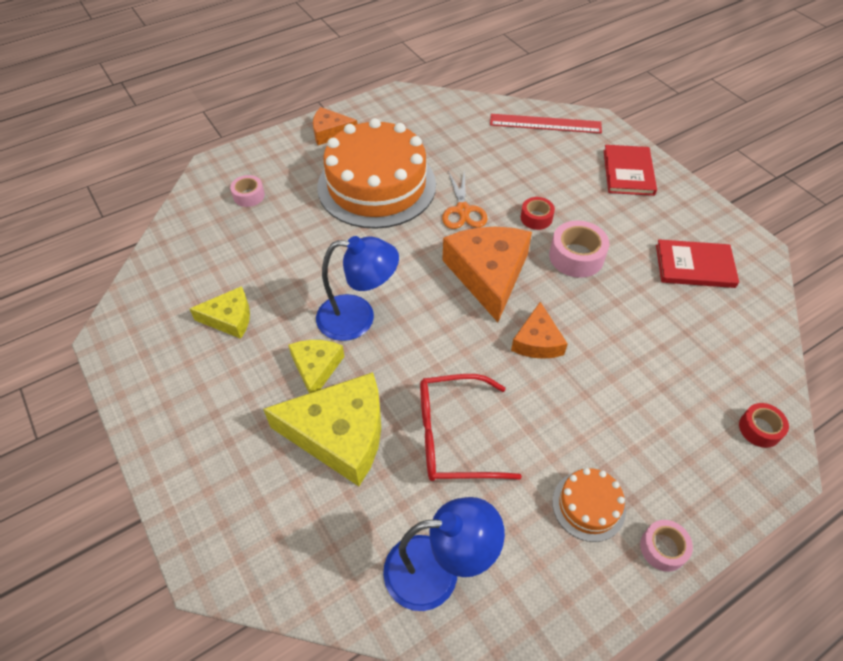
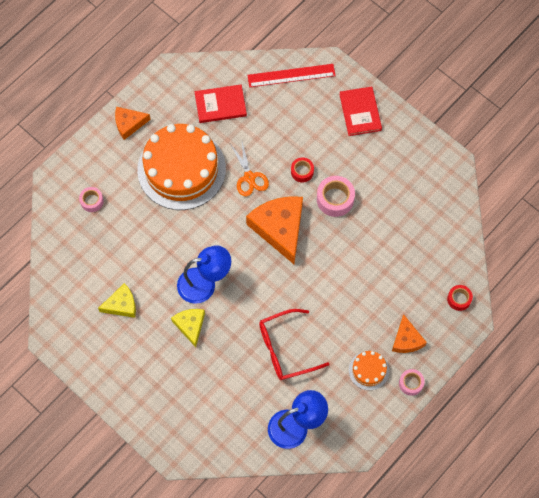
camera: 15 degrees left, 15 degrees up
yellow cheese [263,372,381,486] -> none
orange cheese [511,302,568,359] -> orange cheese moved to [392,314,427,353]
red book [656,239,739,288] -> red book moved to [195,85,247,123]

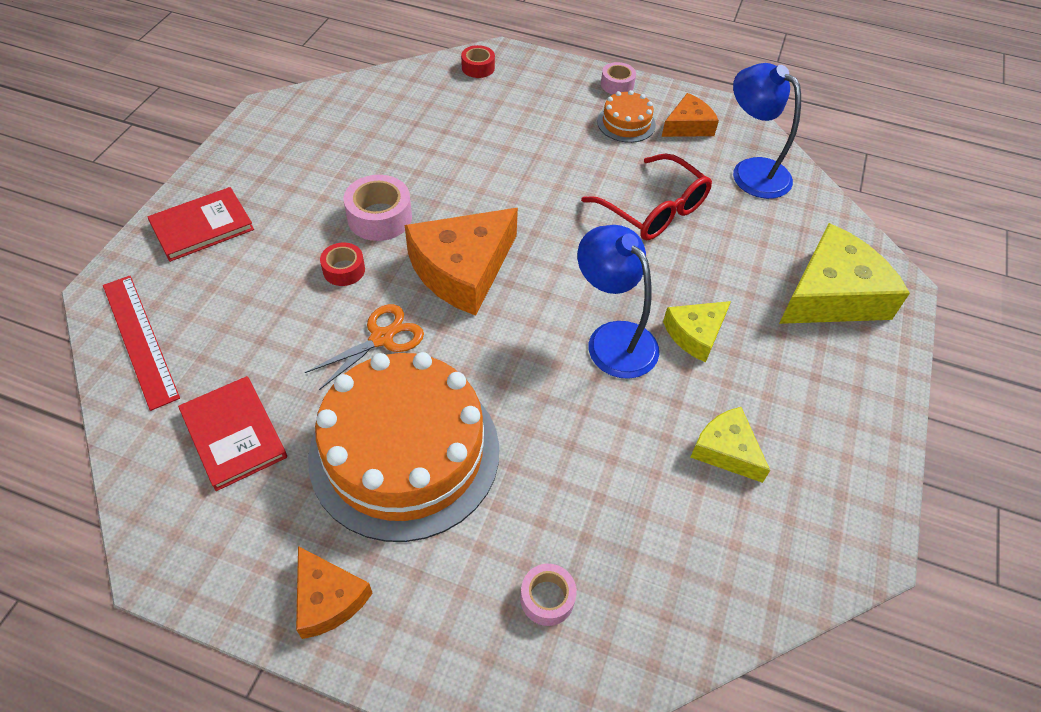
camera: 115 degrees left, 15 degrees down
orange cheese [392,314,427,353] -> orange cheese moved to [662,93,719,137]
none -> yellow cheese [779,223,910,324]

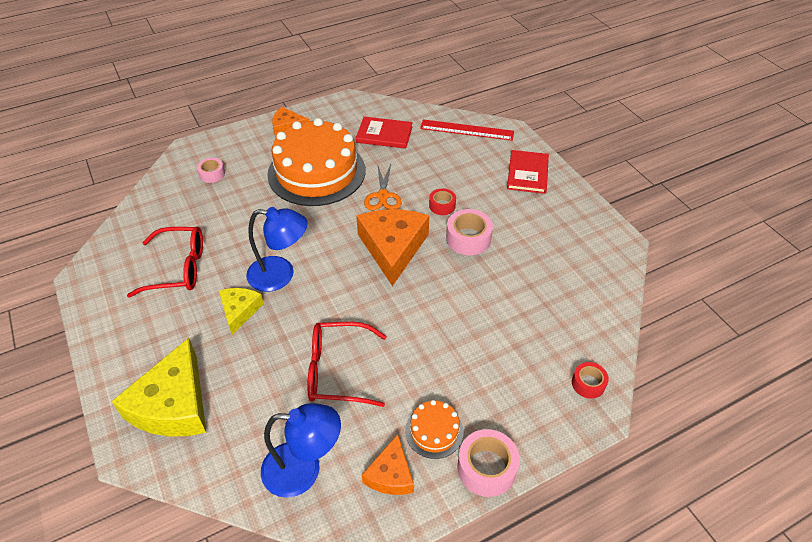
camera: 135 degrees right, 5 degrees down
pink tape [601,62,636,94] -> pink tape [457,429,520,497], size x1.62
yellow cheese [690,407,770,483] -> red glasses [127,226,203,298]

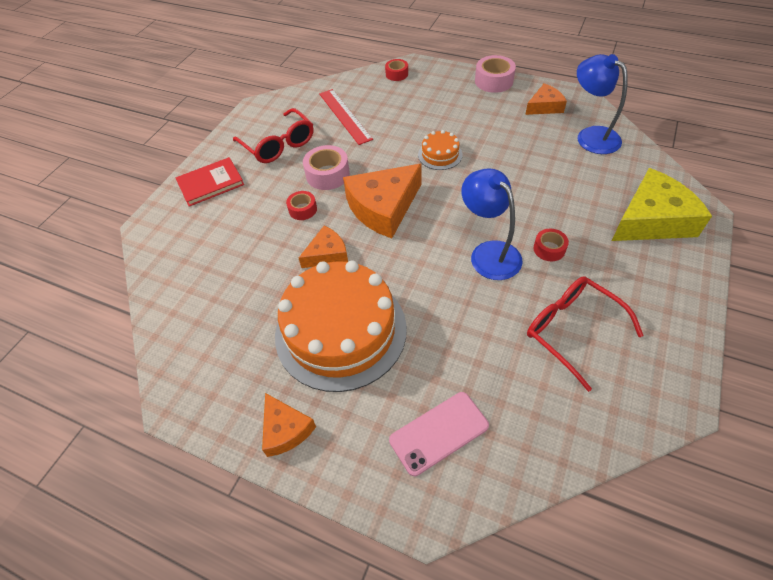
camera: 125 degrees left, 5 degrees up
pink tape [197,158,225,183] -> pink phone [389,392,489,476]
yellow cheese [219,288,264,335] -> red tape [534,229,569,261]
red glasses [307,322,387,407] -> red glasses moved to [233,108,314,163]
red book [356,117,413,149] -> none
orange scissors [364,164,402,210] -> orange cheese [299,226,348,268]
orange cake [405,400,464,459] -> orange cake moved to [418,130,463,170]
red ruler [420,119,514,141] -> red ruler moved to [319,89,373,145]

